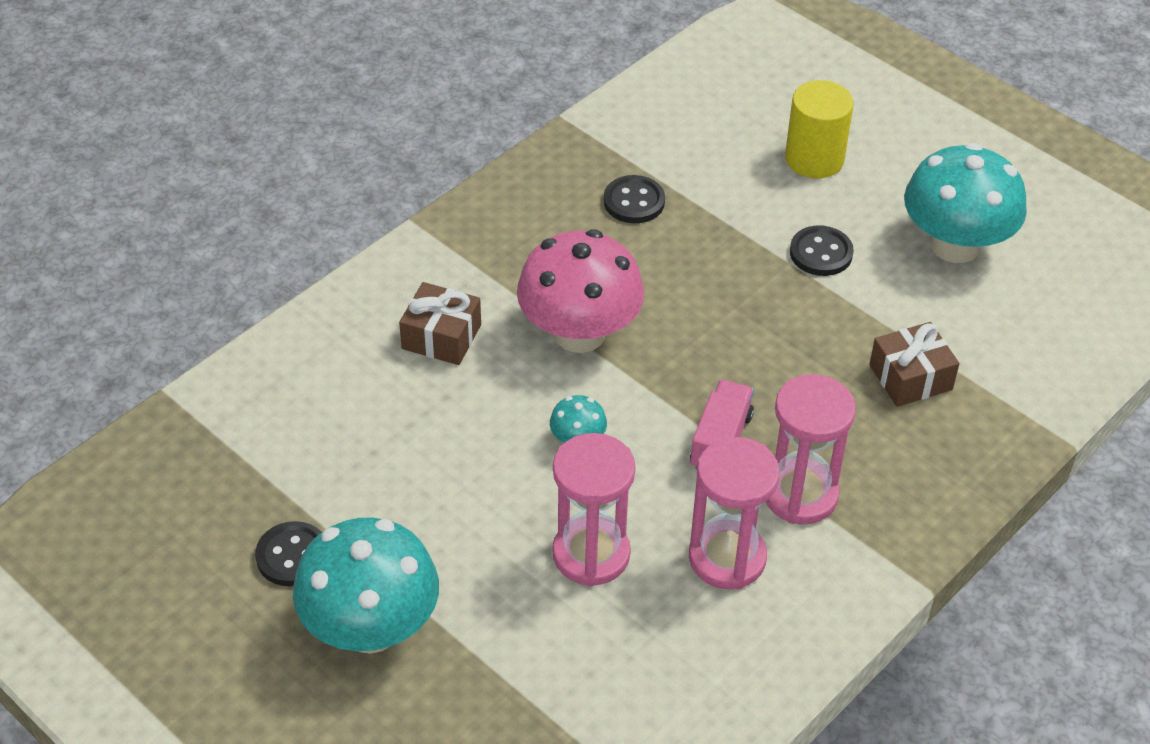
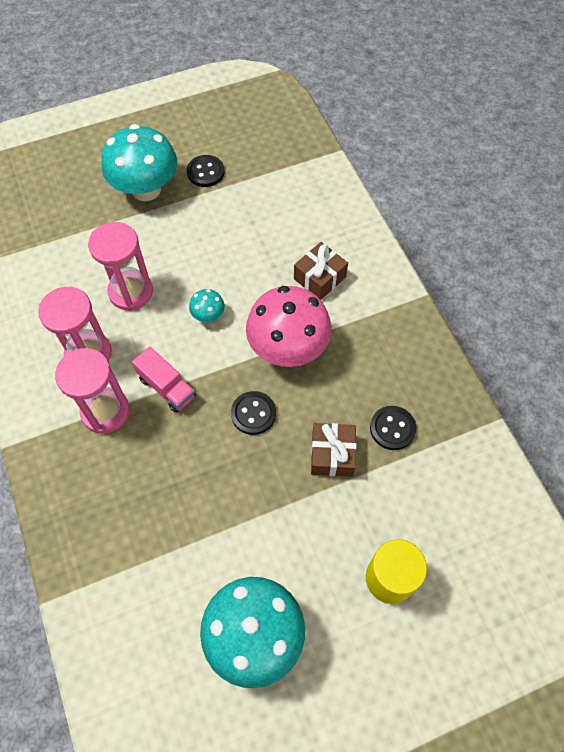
camera: 115 degrees right, 15 degrees up
black button [790,225,854,276] -> black button moved to [231,391,276,435]
brown gift [869,322,960,407] -> brown gift moved to [311,423,356,477]

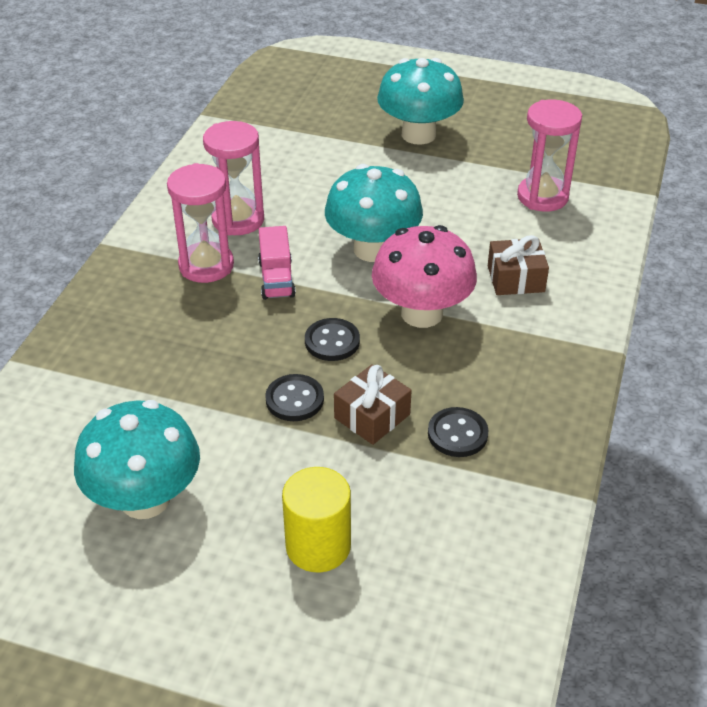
camera: 40 degrees right, 20 degrees down
pink hourglass [88,222,153,311] -> pink hourglass moved to [517,99,582,212]
black button [187,155,225,187] -> black button moved to [265,374,324,421]
turquoise mushroom [189,289,225,322] -> turquoise mushroom [325,164,423,262], size x2.29

